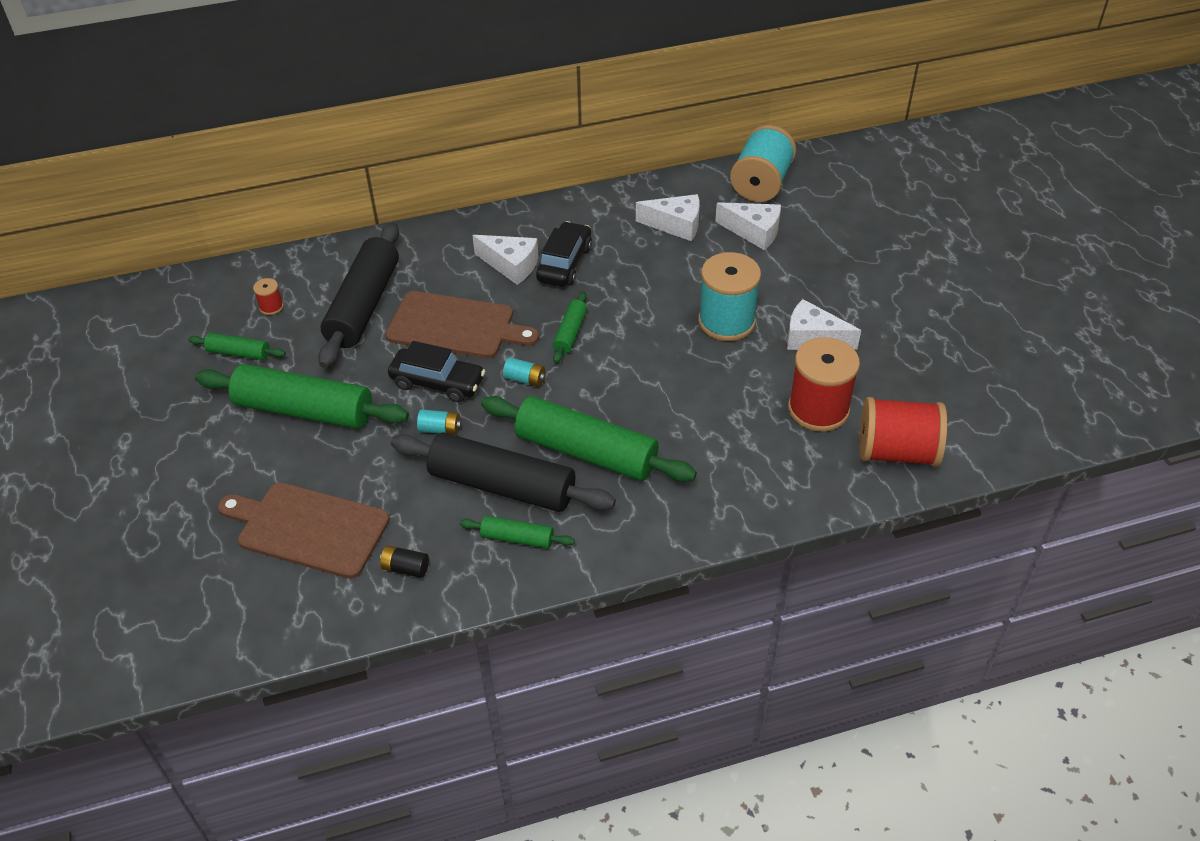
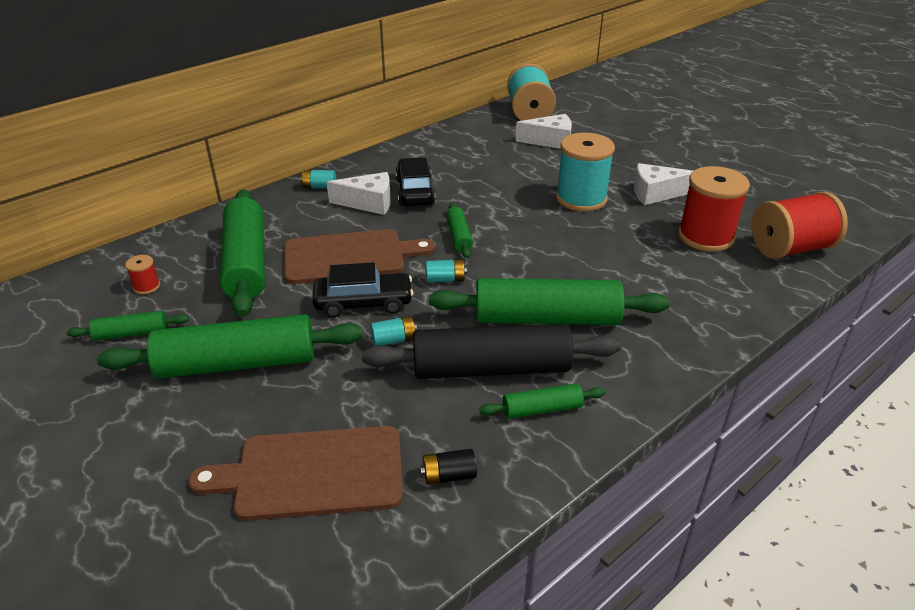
camera: 25 degrees left, 10 degrees down
black rolling pin [318,222,399,368] -> green rolling pin [220,189,265,317]
white cheese [636,194,700,241] -> none
none -> turquoise battery [300,170,336,189]

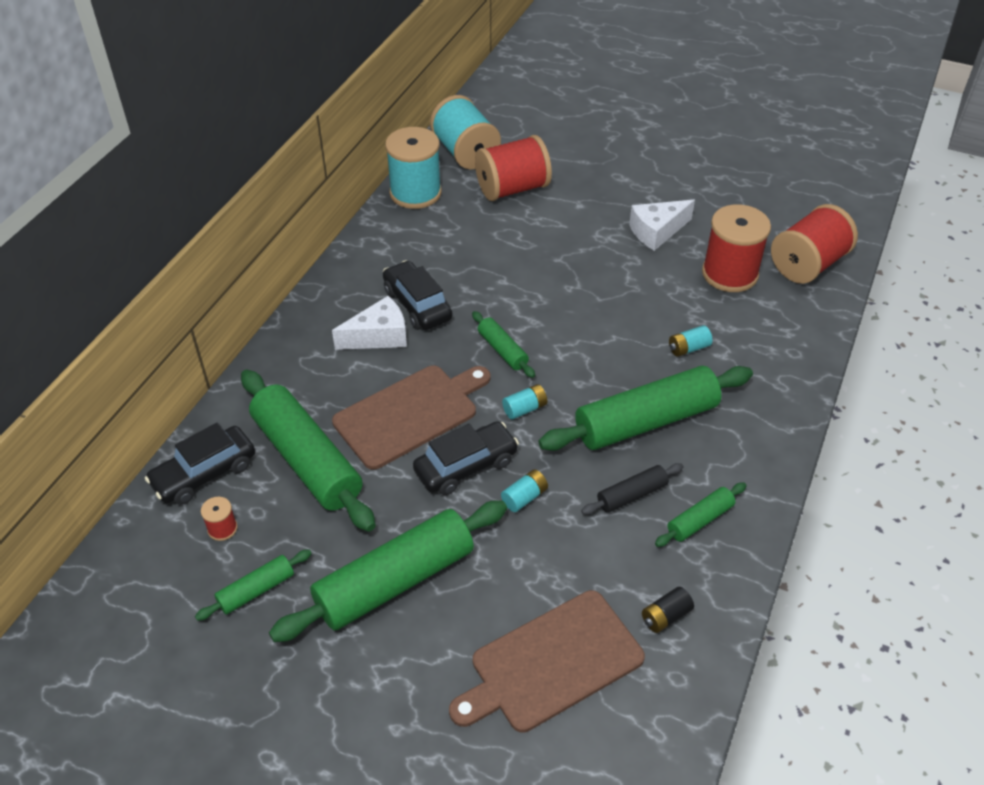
camera: 25 degrees left, 10 degrees up
turquoise battery [300,170,336,189] -> turquoise battery moved to [669,325,712,357]
black rolling pin [362,323,621,379] -> black rolling pin [581,463,683,515], size x0.48
white cheese [516,114,572,149] -> red spool [475,135,552,201]
turquoise spool [556,132,615,212] -> turquoise spool moved to [385,127,442,209]
none -> black car [145,423,255,505]

